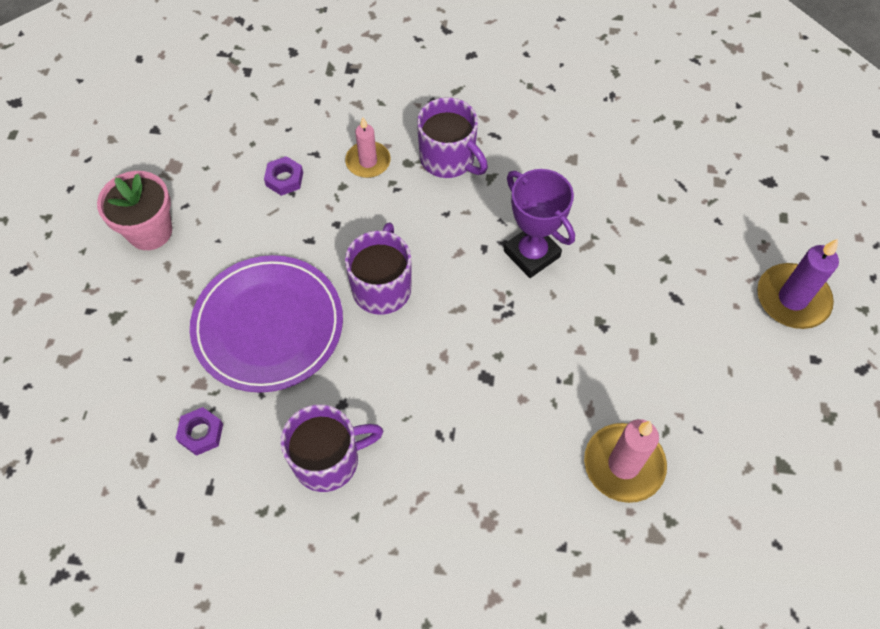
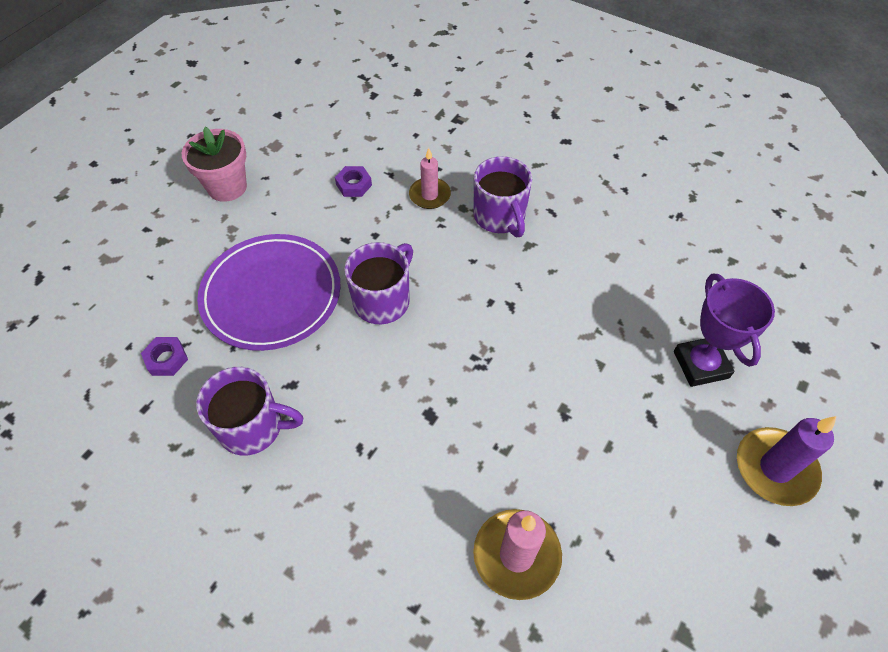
camera: 25 degrees right, 5 degrees down
purple trophy [504,169,575,278] -> purple trophy moved to [674,274,775,387]

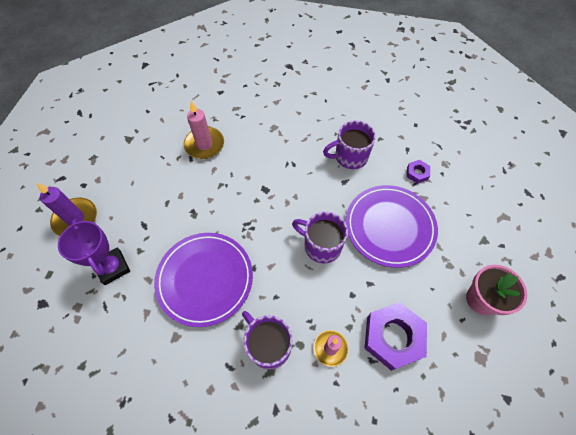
camera: 160 degrees right, 5 degrees up
purple nut [335,166,372,197] -> purple nut [364,302,427,371], size x2.12
purple mug [344,242,413,324] -> purple mug turned 105 degrees clockwise [292,212,348,263]
none -> purple plate [154,233,253,327]

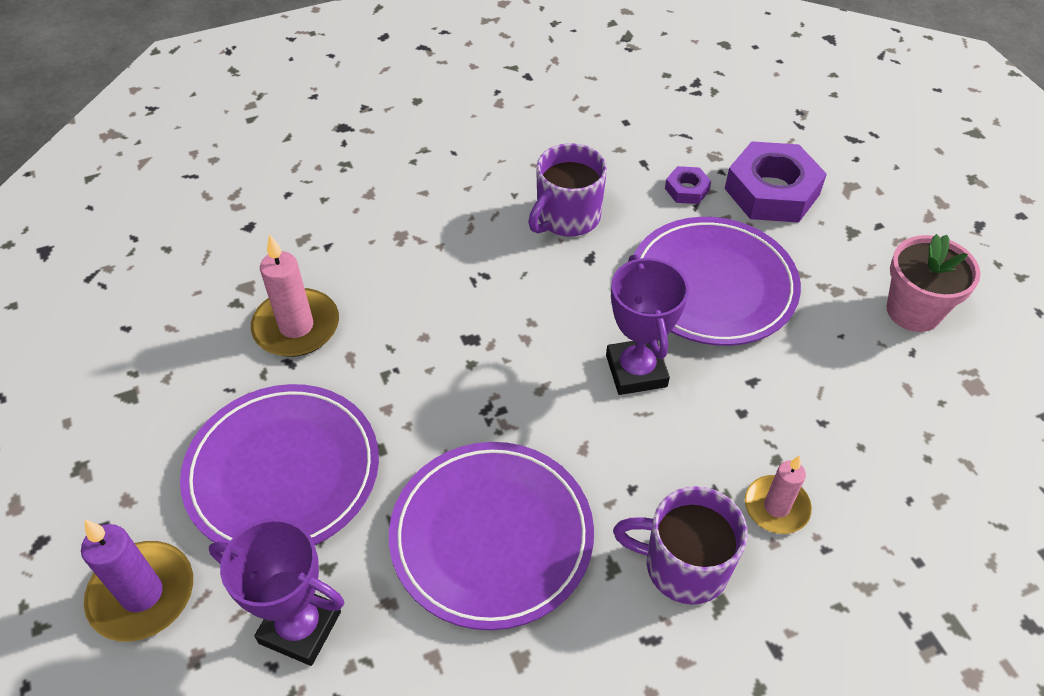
camera: 35 degrees left, 10 degrees down
purple mug [292,212,348,263] -> purple trophy [606,254,689,395]
purple nut [364,302,427,371] -> purple nut moved to [725,141,827,222]
none -> purple plate [180,384,379,545]

